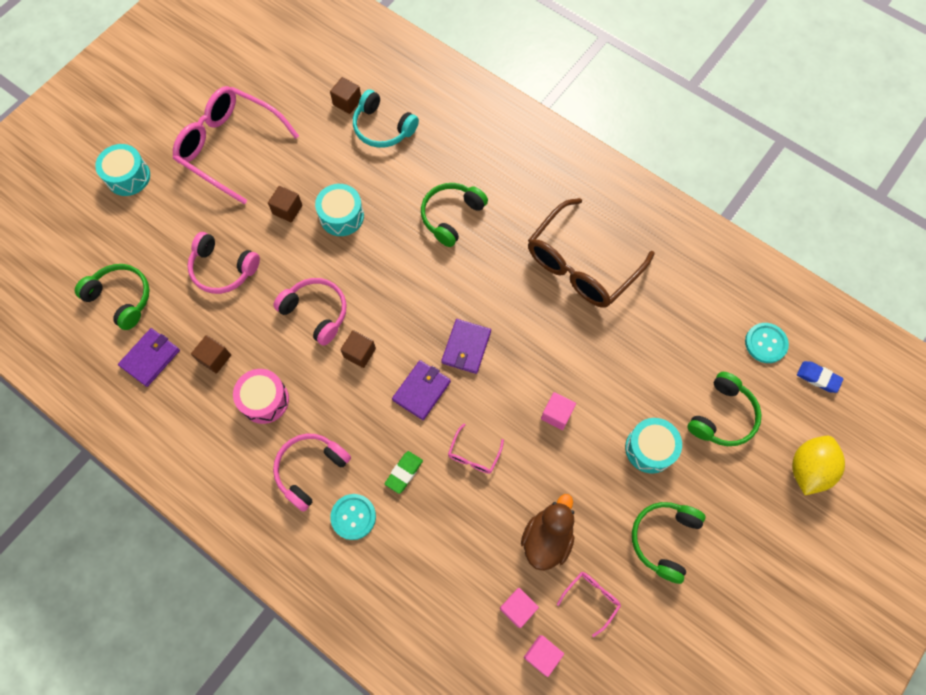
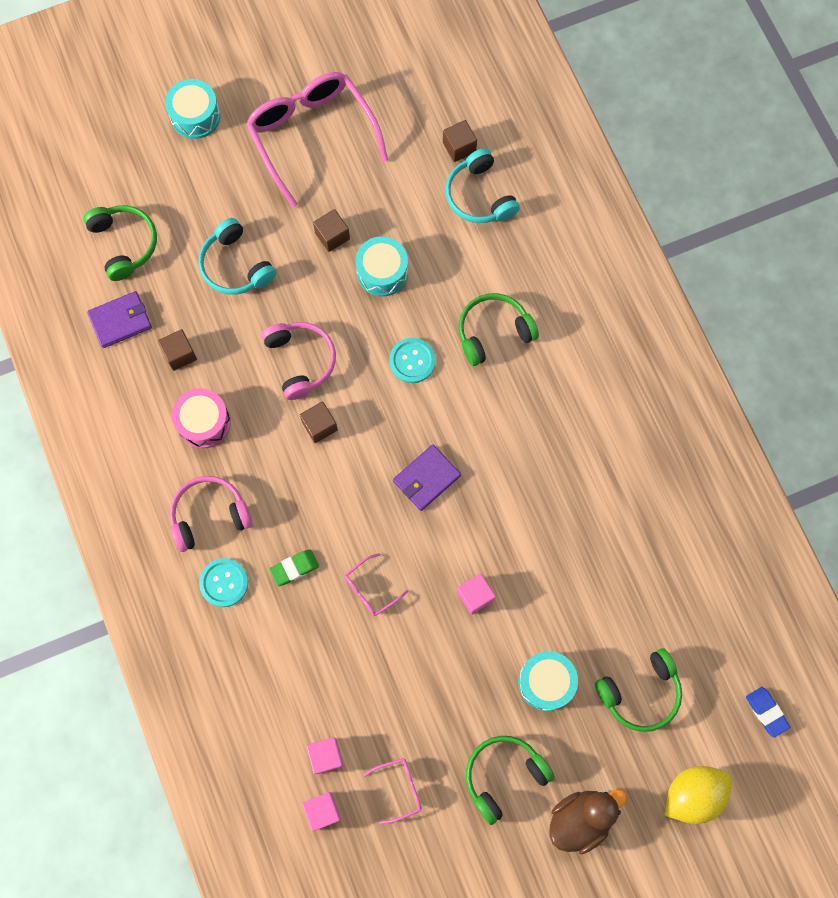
camera: 30 degrees right, 5 degrees up
pink headphones [187,232,260,294] -> turquoise headphones [198,218,276,295]
purple wallet [392,360,451,420] -> none
brown duck [521,494,575,571] -> brown duck moved to [549,789,627,854]
brown glasses [528,198,654,308] -> none
turquoise button [745,323,789,363] -> turquoise button moved to [389,338,436,383]

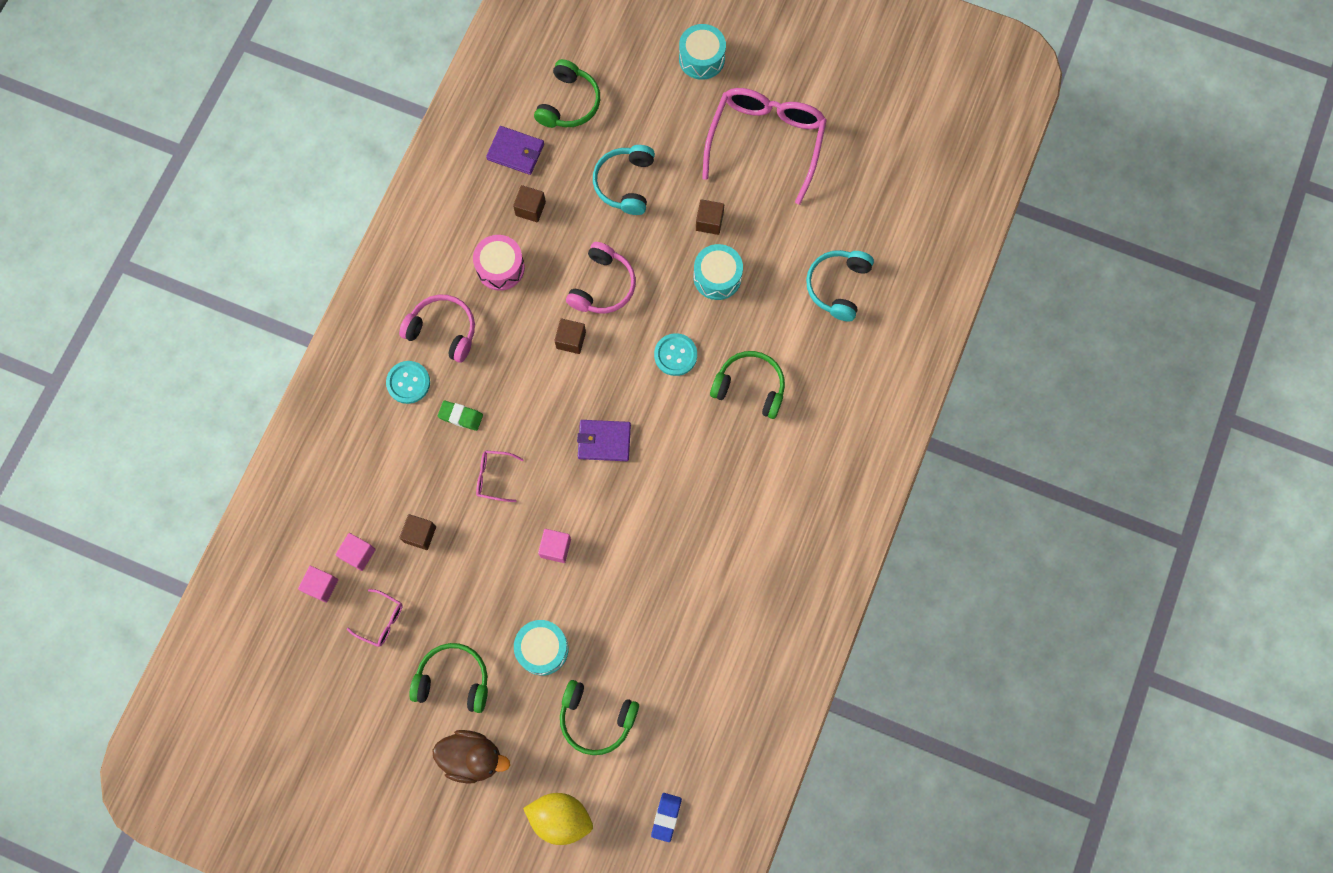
camera: 45 degrees right, 0 degrees up
brown cube [443,120,477,162] -> brown cube moved to [399,514,436,550]

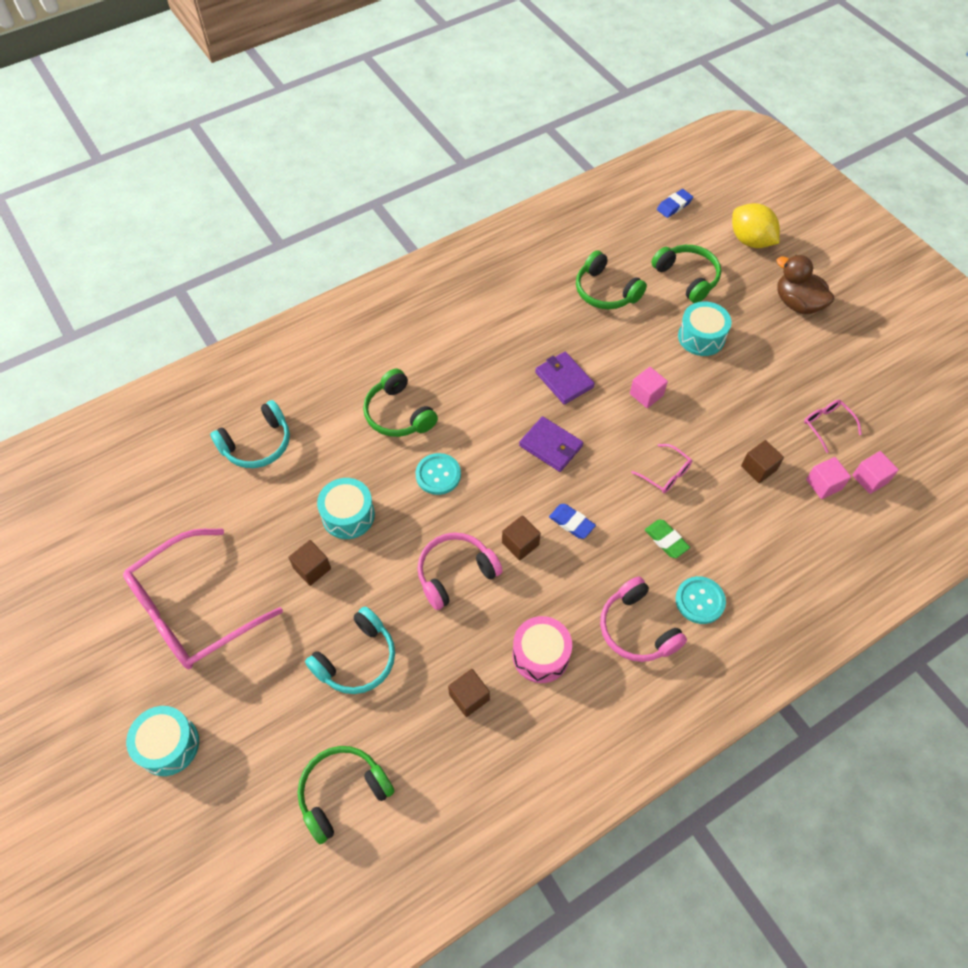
camera: 145 degrees left, 15 degrees down
green headphones [409,643,488,713] -> green headphones moved to [576,250,647,309]
purple wallet [486,126,544,175] -> purple wallet moved to [535,352,595,405]
none -> blue eraser [549,504,596,539]

